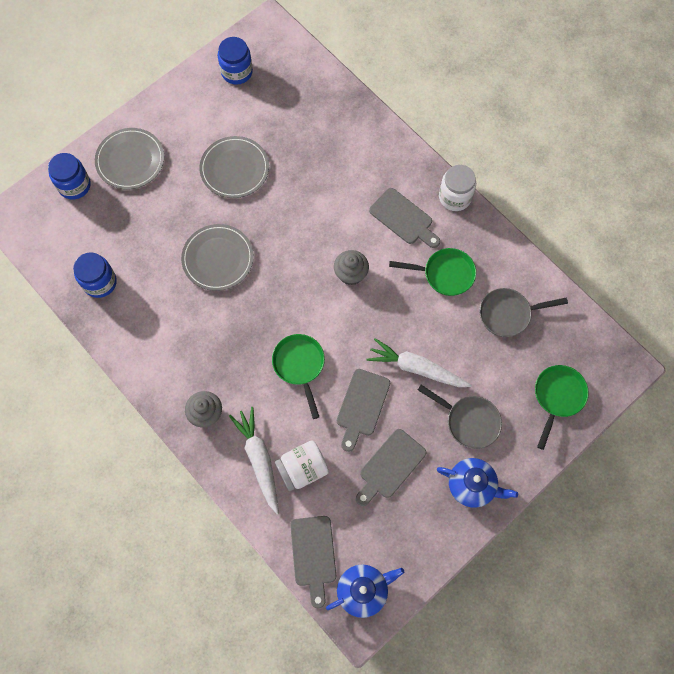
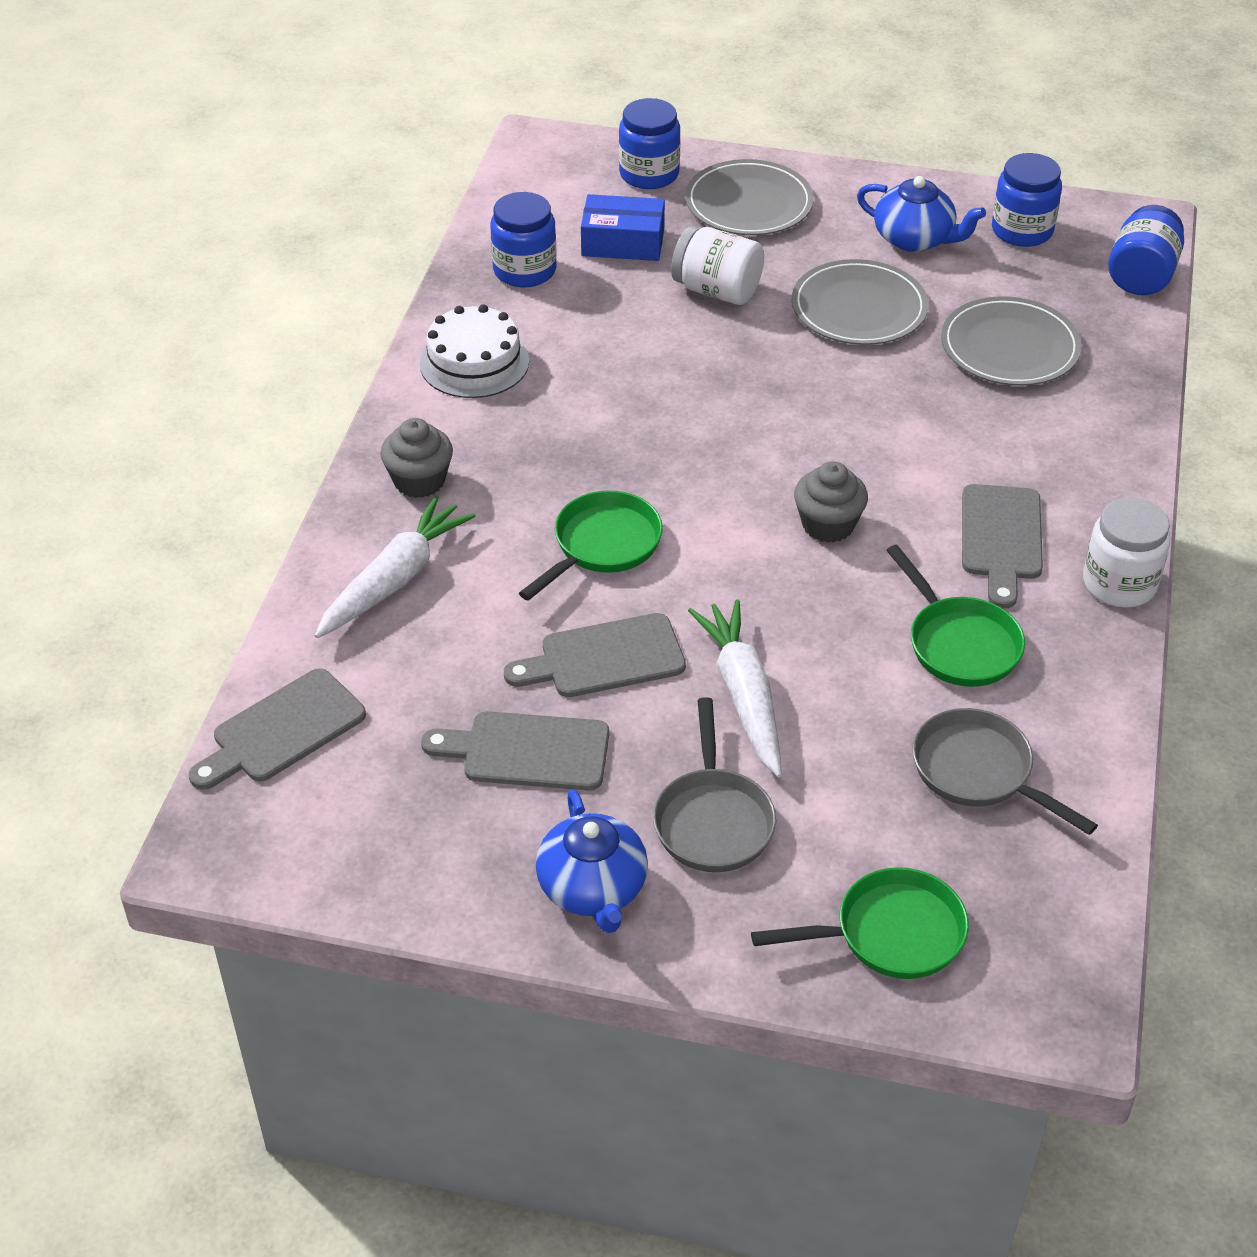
camera: 55 degrees right, 25 degrees down
grey plate [181,224,254,291] -> grey plate moved to [941,296,1082,386]
white jar [275,440,329,491] -> white jar moved to [671,226,764,305]
blue teapot [326,564,404,618] -> blue teapot moved to [857,176,986,252]
none -> white cake [420,304,529,398]
none -> blue box [581,194,665,261]
none -> blue jar [1108,205,1184,295]

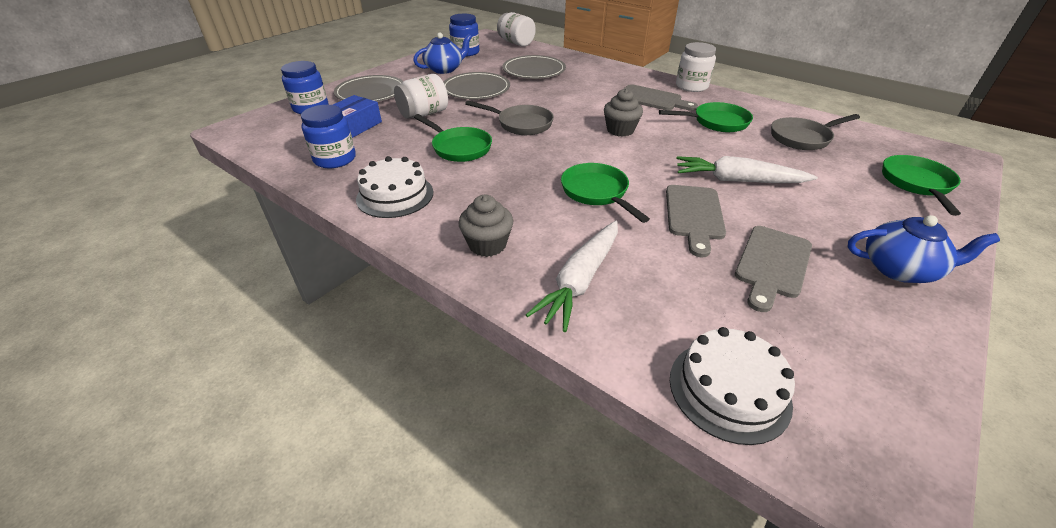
camera: 65 degrees left, 5 degrees down
grey cutting board [189,668,366,790] -> white cake [670,327,795,445]
white carrot [315,496,476,638] -> white carrot turned 120 degrees counterclockwise [526,221,618,332]
grey pan [653,697,776,872] -> grey pan moved to [465,100,554,135]
blue jar [1108,205,1184,295] -> white jar [497,12,536,47]
none -> green pan [414,114,492,162]

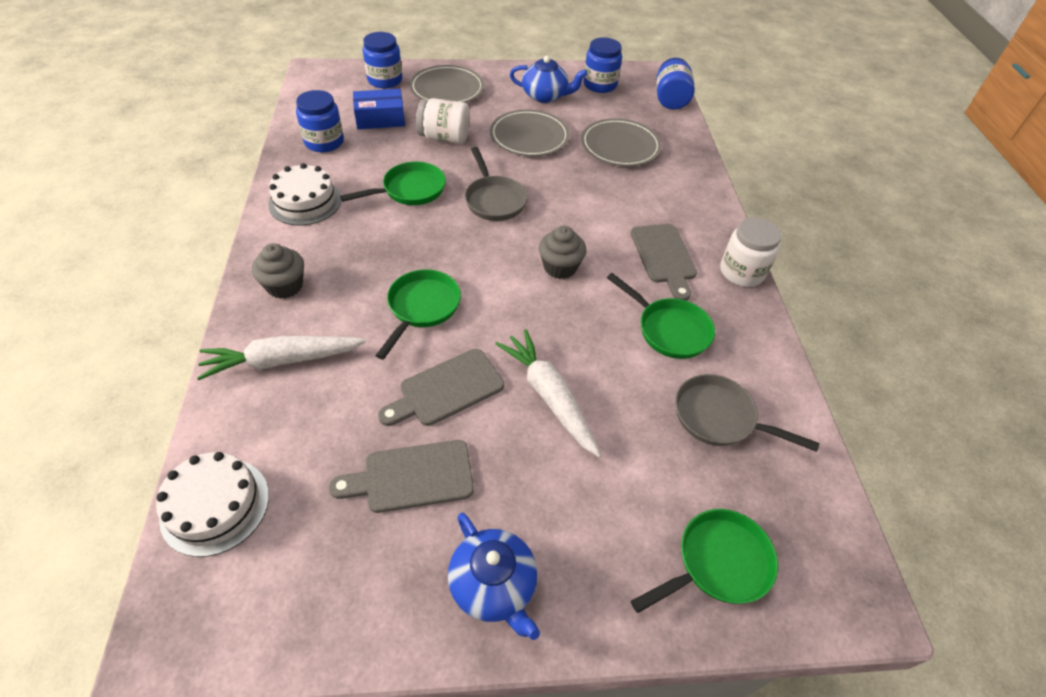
camera: 45 degrees right, 10 degrees up
green pan [414,114,492,162] -> green pan turned 120 degrees counterclockwise [340,162,446,205]
white jar [497,12,536,47] -> blue jar [656,58,695,109]

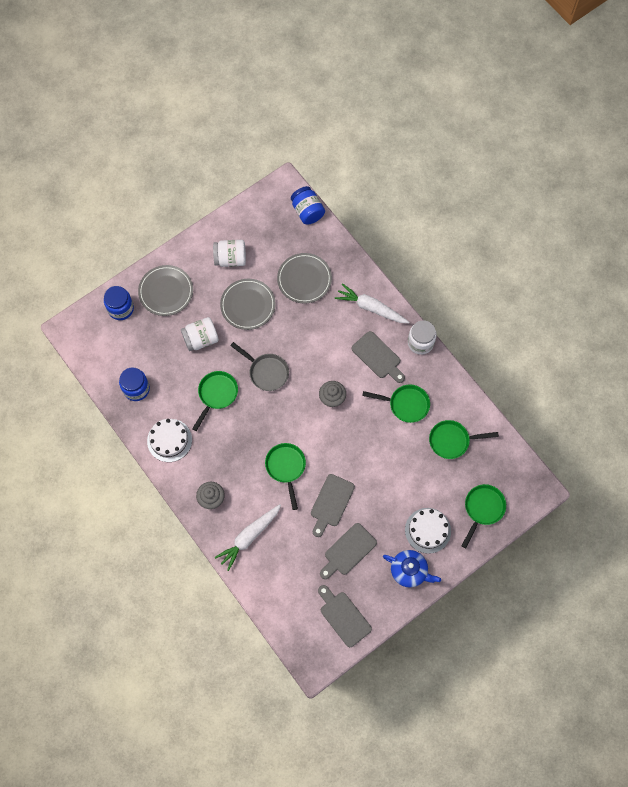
camera: 30 degrees left, 20 degrees up
white cake [156,452,269,557] -> white cake moved to [405,508,451,554]
blue box [353,89,405,129] -> none
white carrot [496,329,601,457] -> white carrot moved to [335,283,410,323]
blue teapot [510,56,588,103] -> white jar [213,240,246,267]
blue jar [583,37,622,93] -> none
grey pan [675,374,820,452] -> green pan [429,420,499,459]
none -> grey cutting board [318,585,372,647]

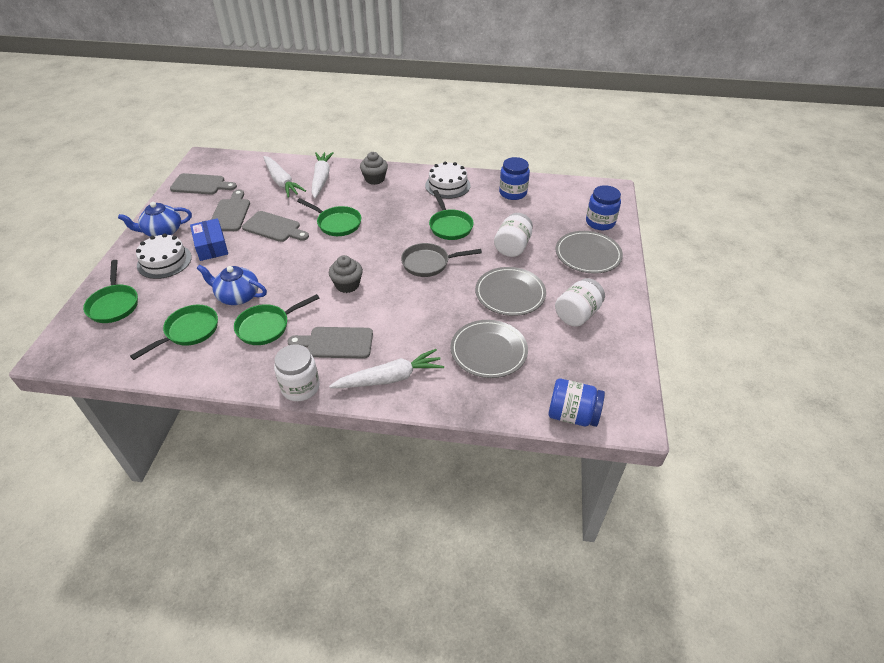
camera: 135 degrees right, 25 degrees down
grey cutting board [311,474,355,537] -> grey cutting board turned 135 degrees clockwise [242,211,309,242]
none -> blue box [190,218,228,261]
none -> blue teapot [197,265,267,305]
none -> white carrot [263,156,306,198]

